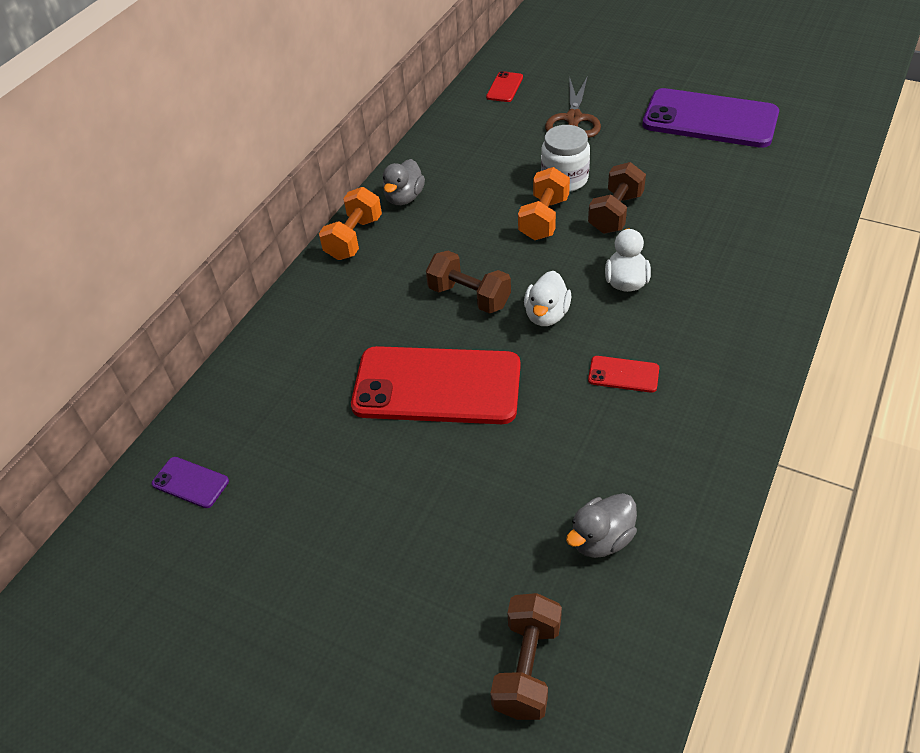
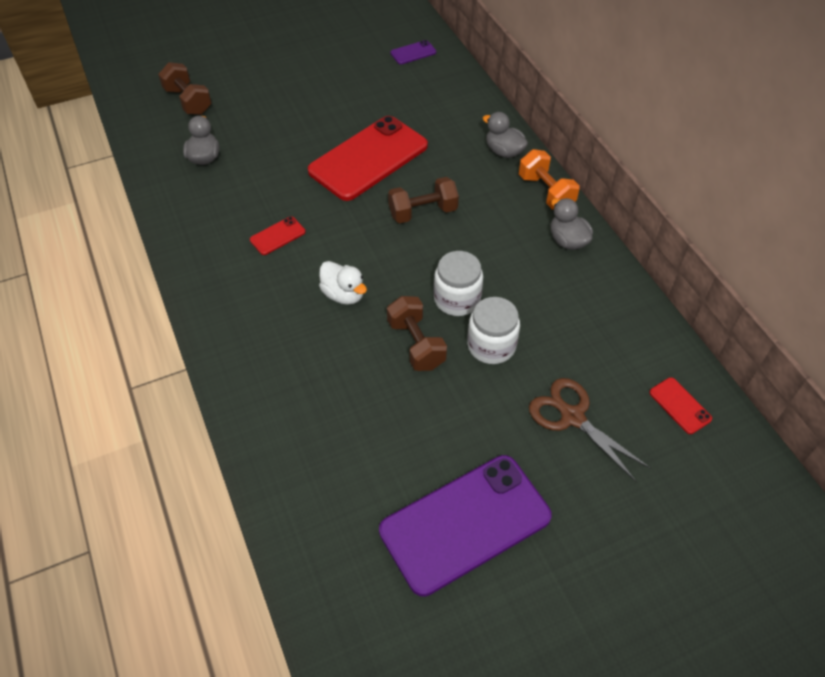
camera: 125 degrees right, 5 degrees up
orange dumbbell [518,167,570,240] -> white jar [434,251,483,316]
white duck [524,271,571,326] -> none
none -> grey duck [483,112,528,158]

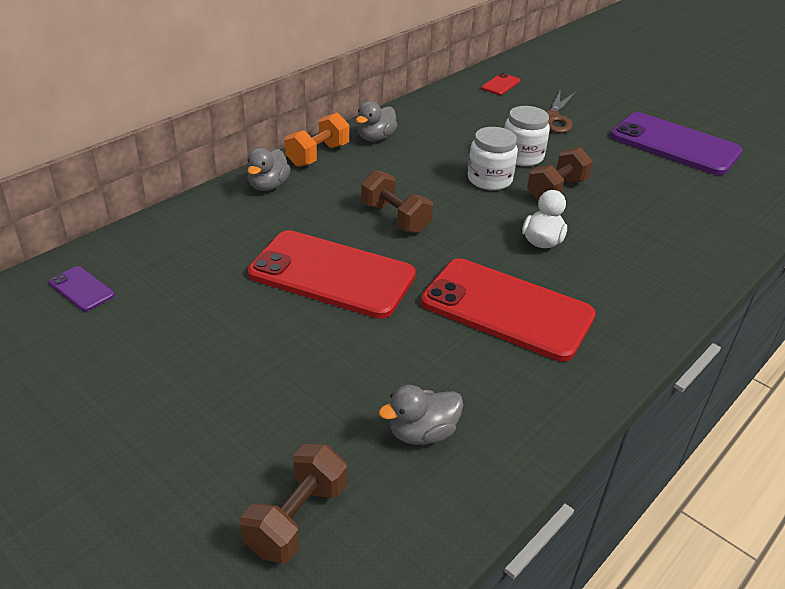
camera: 115 degrees left, 15 degrees down
red phone [250,216,306,255] -> red phone [421,258,596,362], size x2.42

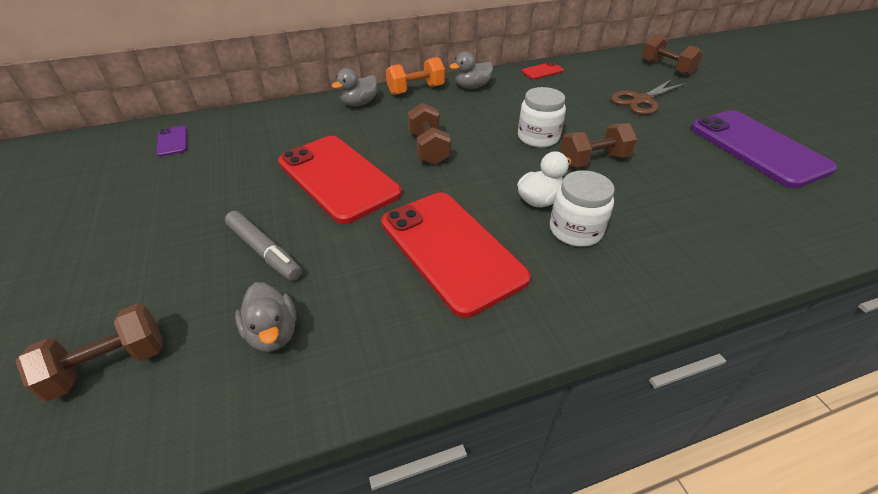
camera: 30 degrees right, 5 degrees up
grey duck [379,385,463,445] -> grey duck turned 120 degrees counterclockwise [235,282,296,352]
red phone [481,73,520,95] -> red phone moved to [521,62,564,79]
white jar [504,106,550,166] -> white jar moved to [550,170,614,247]
none -> grey marker [225,211,302,281]
none -> brown dumbbell [642,34,703,76]

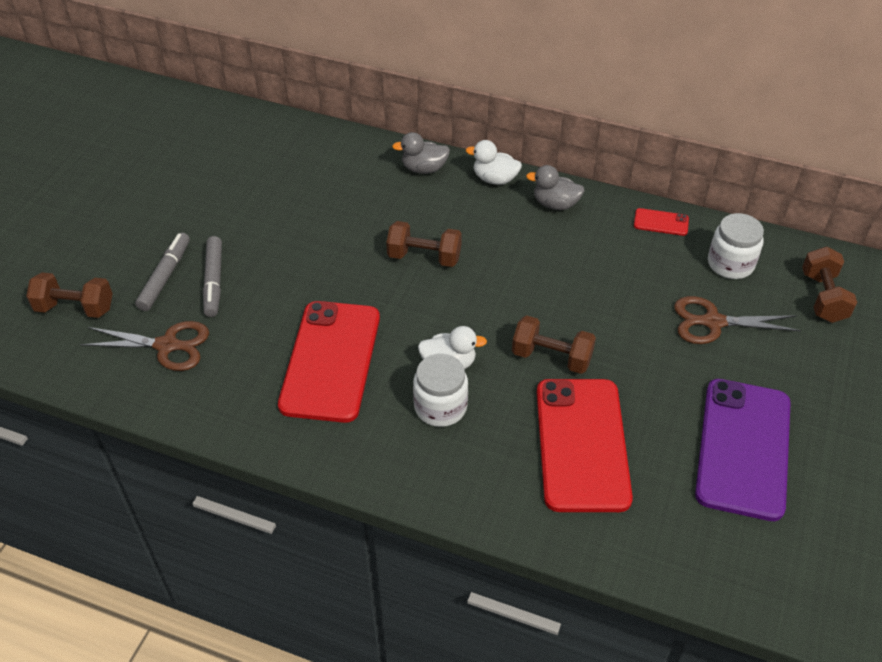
camera: 40 degrees right, 5 degrees up
purple phone [156,126,187,156] -> none
grey duck [235,282,296,352] -> brown scissors [80,321,209,371]
red phone [278,136,402,224] -> red phone moved to [537,379,633,512]
orange dumbbell [386,57,445,95] -> white duck [466,140,522,185]
brown dumbbell [408,103,451,165] -> brown dumbbell turned 75 degrees clockwise [386,221,462,267]
white jar [518,87,566,147] -> white jar moved to [708,213,764,279]
none -> grey marker [135,233,190,311]

